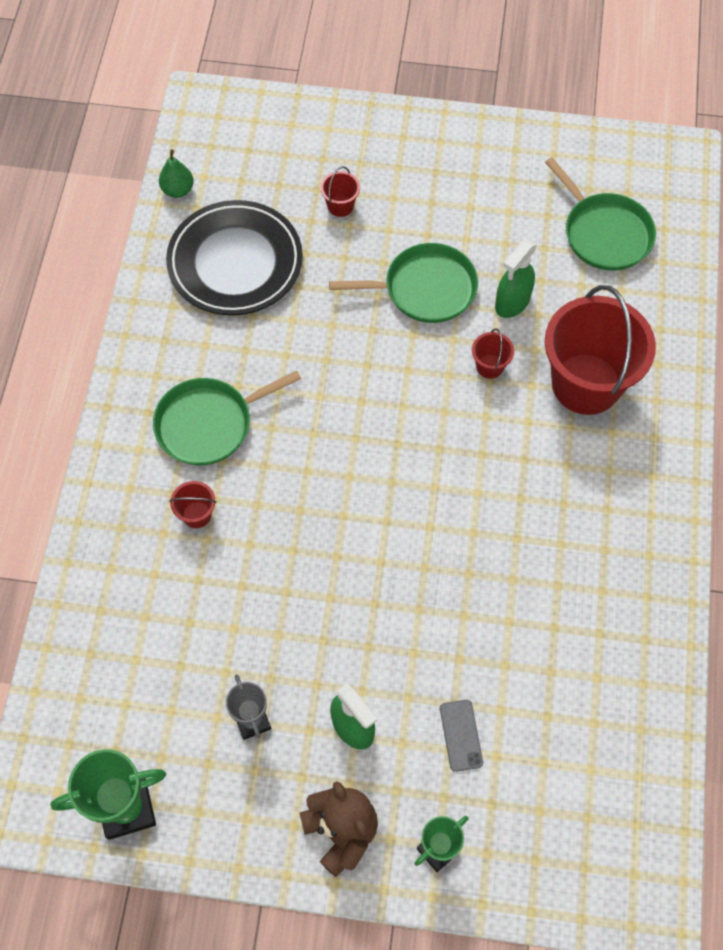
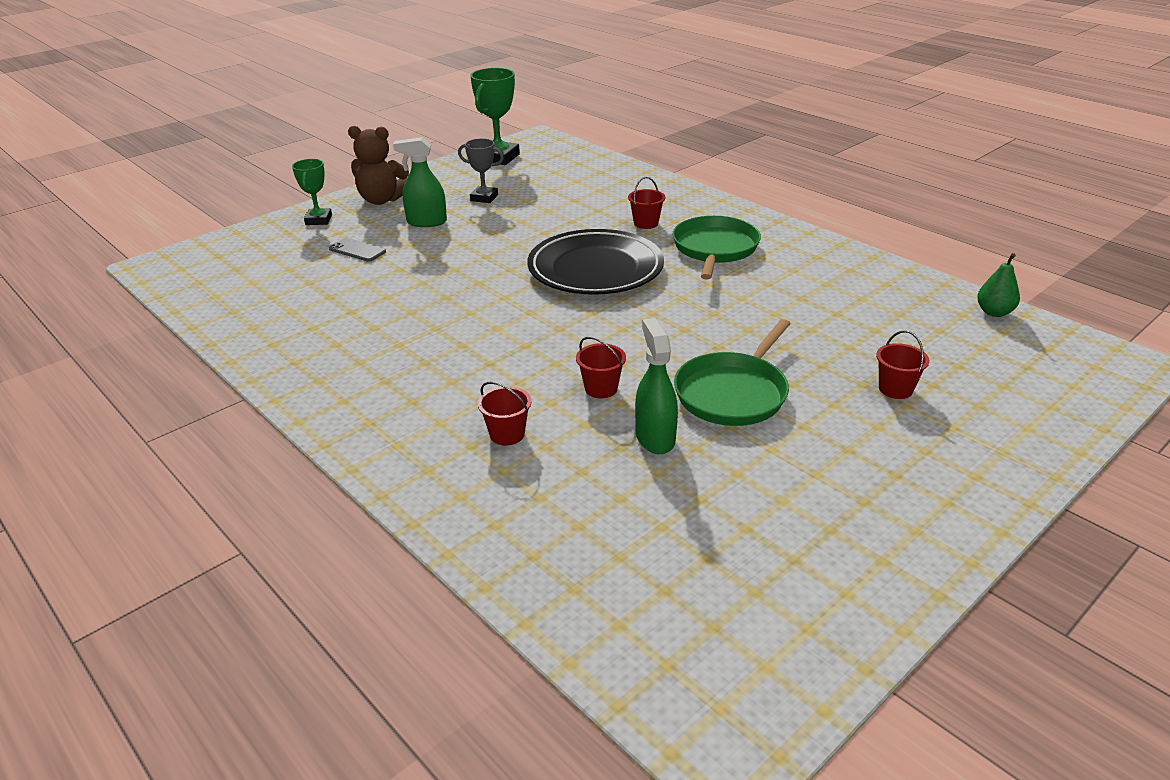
camera: 130 degrees right, 30 degrees down
black plate [166,200,303,315] -> black plate moved to [527,229,664,295]
green pan [545,157,656,271] -> none
red bucket [545,285,656,415] -> red bucket [478,382,531,446], size x0.40

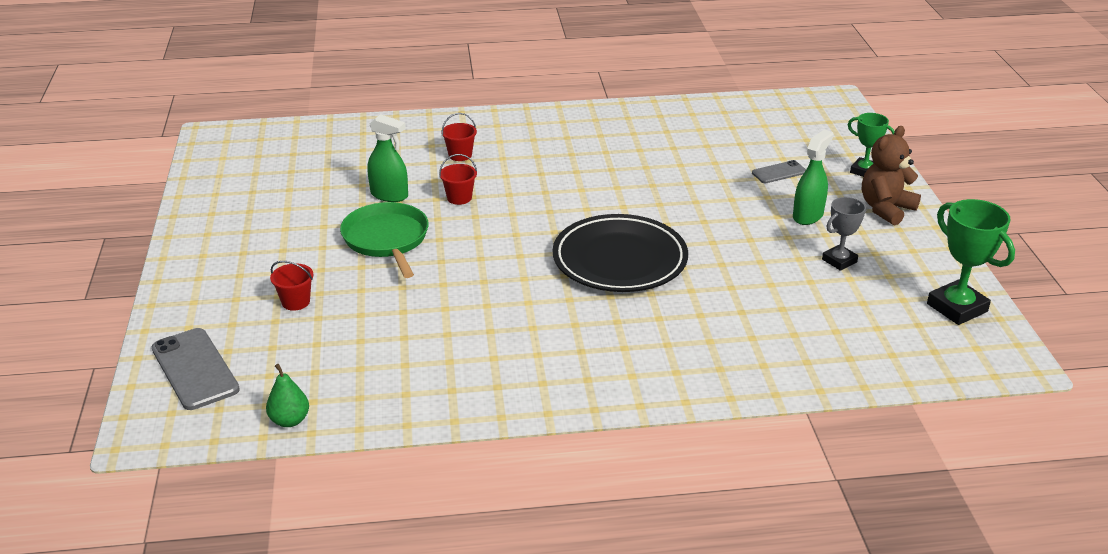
camera: 125 degrees right, 0 degrees up
red bucket [628,177,665,229] -> none
green pan [673,216,761,280] -> none
none -> grey phone [151,328,240,410]

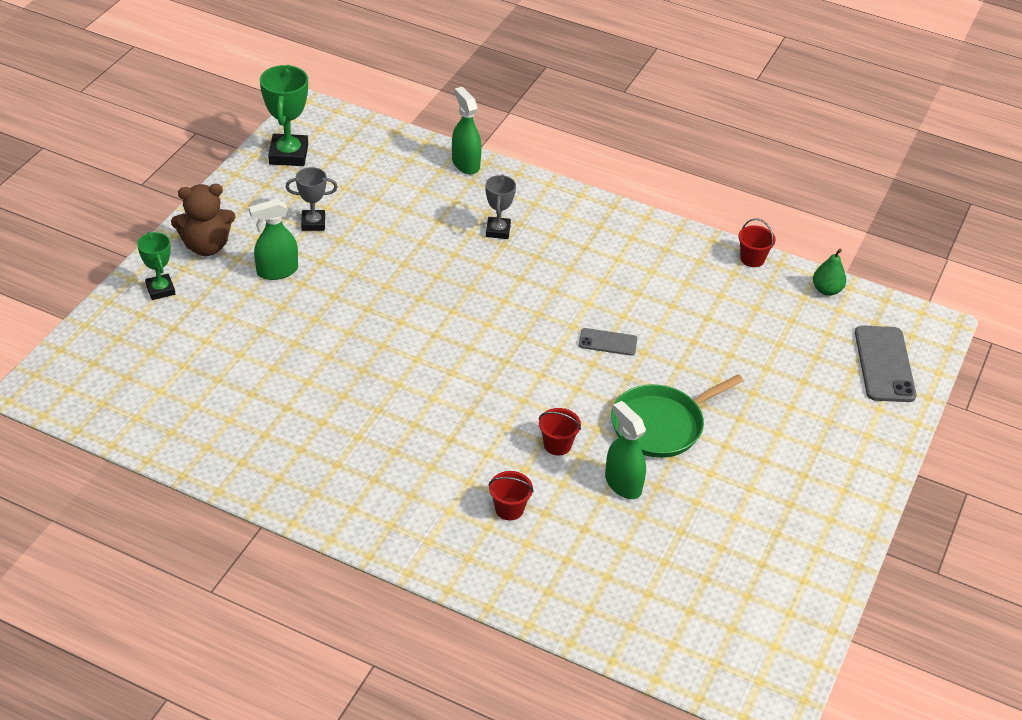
camera: 150 degrees left, 10 degrees up
red bucket [270,261,314,311] -> red bucket moved to [738,218,776,267]
green pan [340,202,429,278] -> green pan turned 45 degrees clockwise [611,374,744,458]
black plate [553,214,688,292] -> none
grey phone [752,160,806,183] -> grey phone moved to [579,328,637,356]
none -> green spray bottle [452,87,482,174]
none -> grey trophy [486,174,516,239]

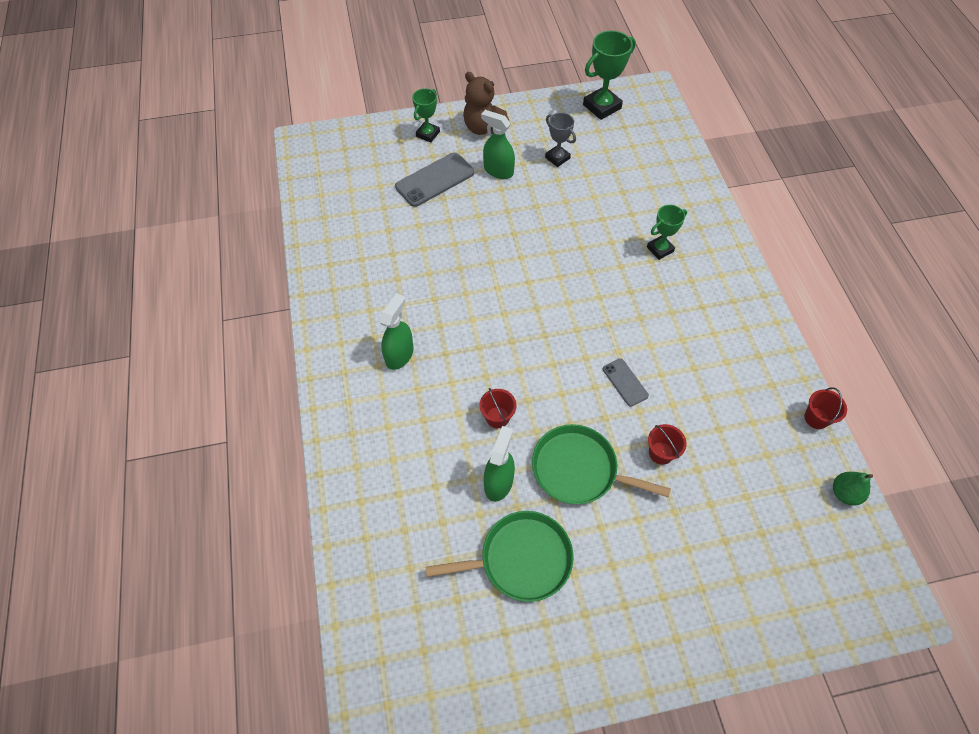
camera: 55 degrees right, 15 degrees up
green spray bottle [452,87,482,174] -> green spray bottle moved to [380,293,414,370]
grey trophy [486,174,516,239] -> green trophy [647,205,687,260]
red bucket [488,471,534,520] -> red bucket moved to [648,424,687,465]
grey phone [855,325,916,402] -> grey phone moved to [395,152,474,207]
none -> green pan [426,511,574,602]

